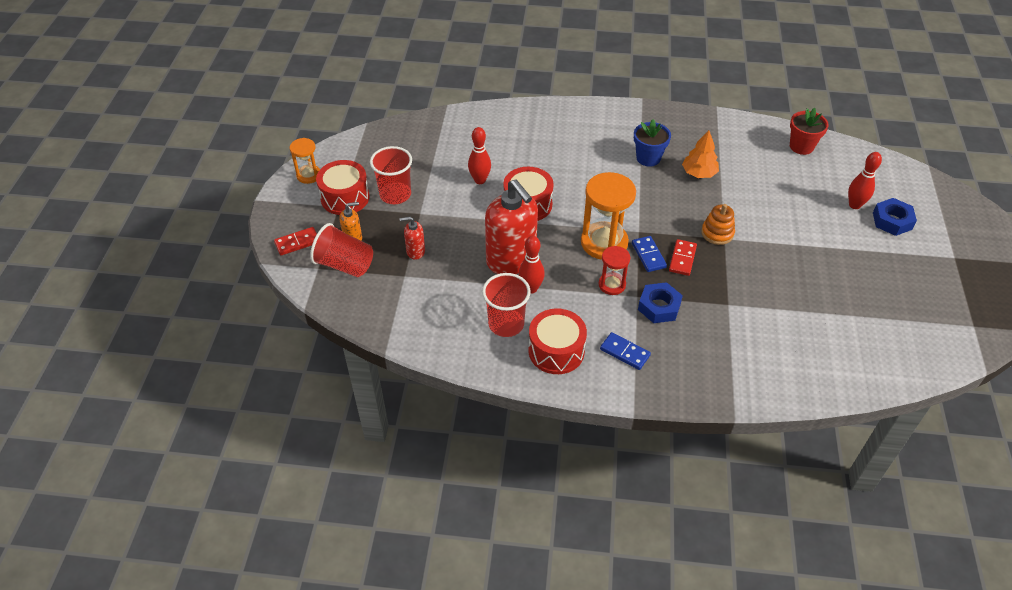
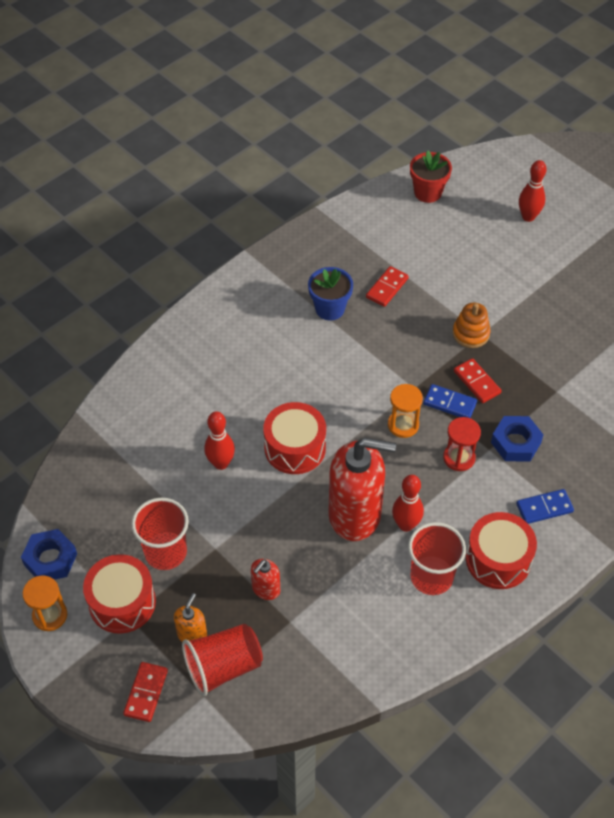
camera: 50 degrees left, 5 degrees up
orange hourglass [581,172,636,260] -> orange hourglass [388,384,423,438], size x0.56
orange tree [682,130,719,178] -> red domino [366,266,409,307]
blue nut [873,198,917,236] -> blue nut moved to [21,529,77,580]

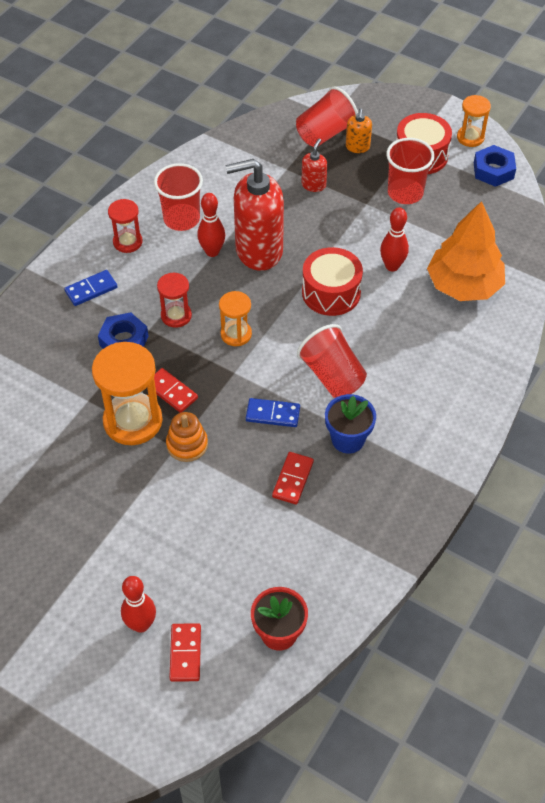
camera: 165 degrees right, 0 degrees up
red domino [123,662,168,722] -> red domino moved to [169,623,201,682]
blue domino [423,384,477,418] -> blue domino moved to [246,398,300,427]
red drum [466,512,537,589] -> red hourglass [108,199,143,253]
none -> orange hourglass [92,342,163,445]
none -> red cup [297,324,367,398]
none -> orange tree [427,201,505,301]

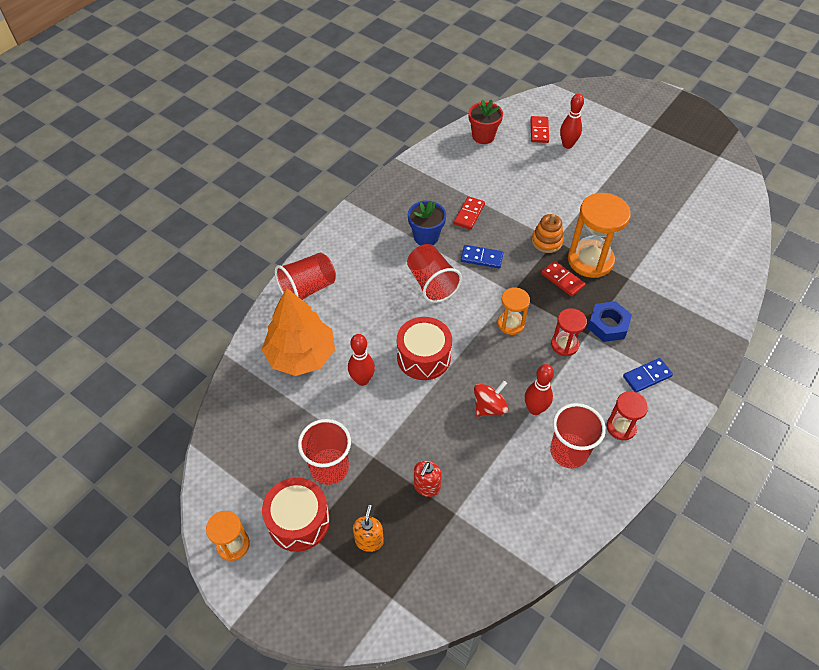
camera: 175 degrees left, 0 degrees up
red soap dispenser [225,159,284,271] -> red spinning top [474,381,509,417]
red cup [296,87,358,147] -> red cup moved to [275,253,336,300]
blue nut [474,145,516,187] -> none

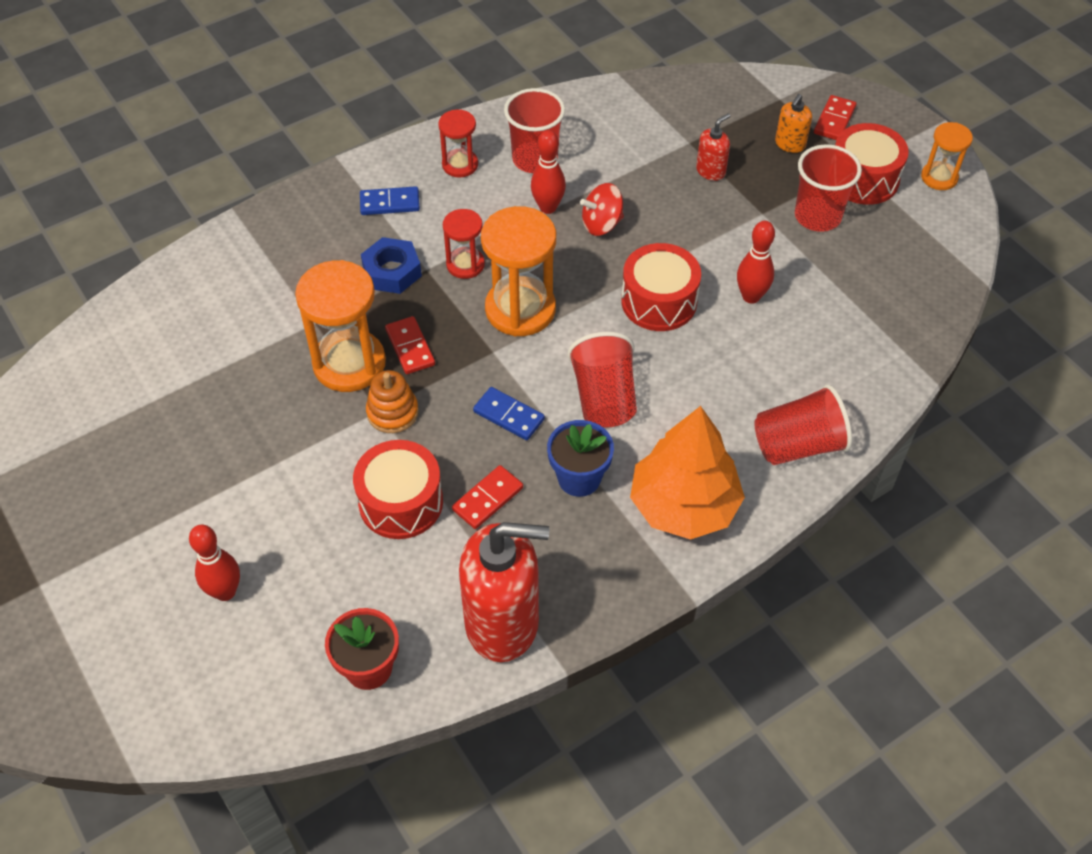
camera: 160 degrees left, 0 degrees up
orange tree [262,288,335,376] -> orange tree moved to [630,406,745,540]
orange hourglass [498,287,530,335] -> orange hourglass [481,206,556,336], size x1.80
red domino [531,116,549,143] -> red domino moved to [814,95,856,140]
none -> red drum [353,440,443,539]
none -> red soap dispenser [459,522,549,662]

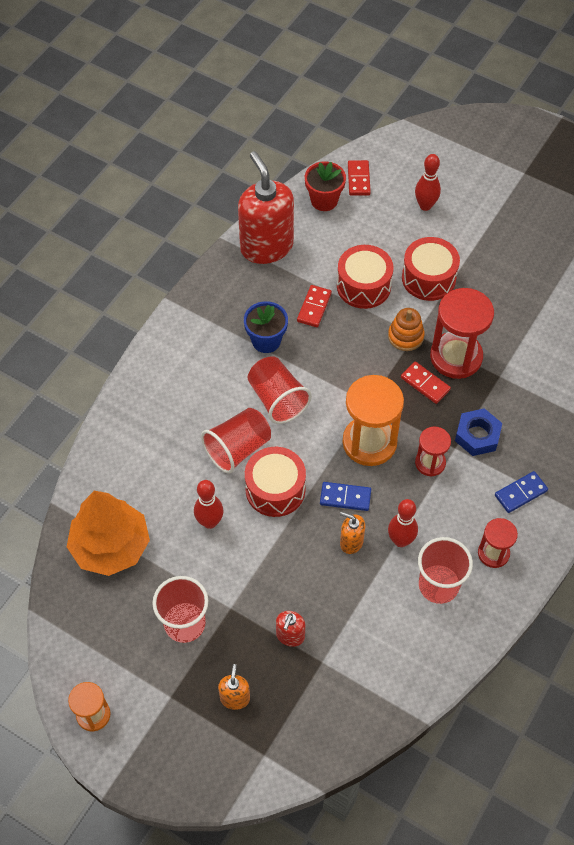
camera: 155 degrees right, 5 degrees up
orange hourglass [295,260,386,392] -> red hourglass [430,288,494,379]
red soap dispenser [459,522,549,662] -> red soap dispenser turned 90 degrees clockwise [238,151,294,264]
blue domino [473,387,545,440] -> blue domino moved to [320,482,371,511]
red spinning top [580,183,624,236] -> orange soap dispenser [340,511,365,554]
orange tree [630,406,745,540] -> orange tree moved to [67,491,150,576]
red cup [754,384,852,465] -> red cup moved to [201,408,271,474]
red domino [814,95,856,140] -> red domino moved to [348,160,371,196]
red drum [835,123,909,205] -> red drum moved to [402,237,460,301]

